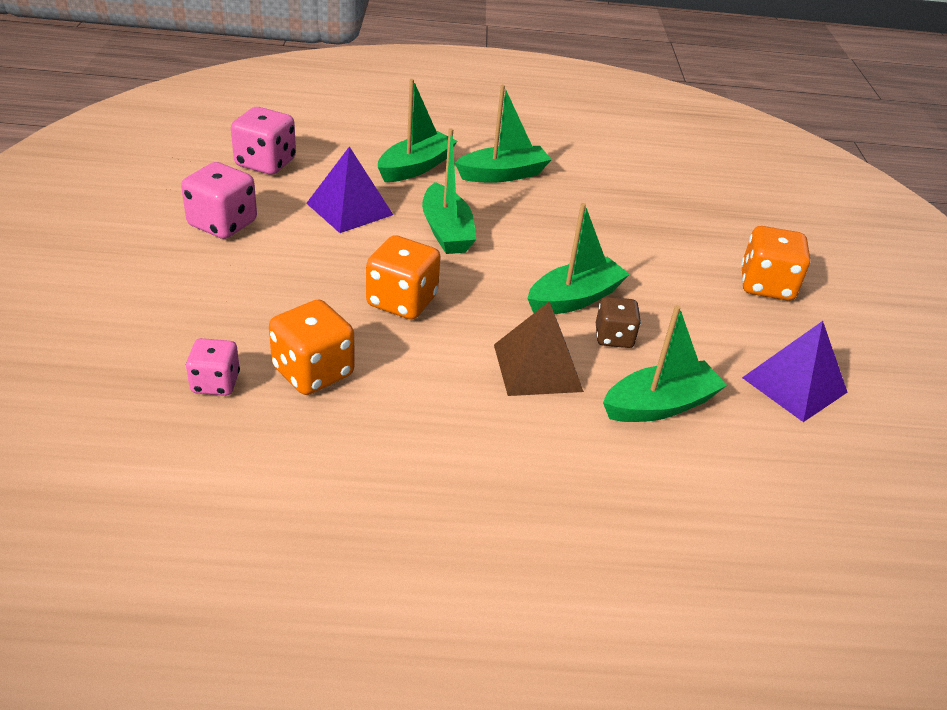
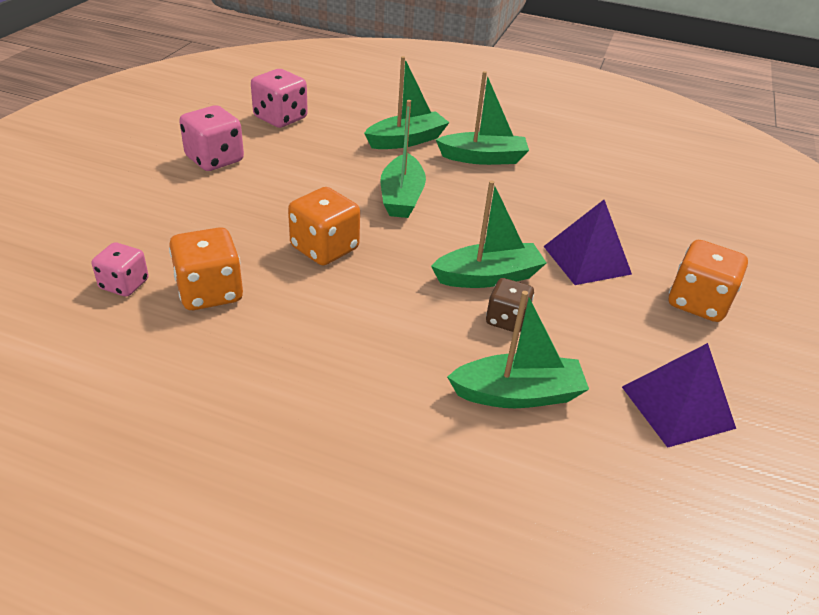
camera: 20 degrees right, 0 degrees up
purple pyramid [306,146,393,233] -> purple pyramid moved to [543,200,632,285]
brown pyramid [494,301,584,396] -> none

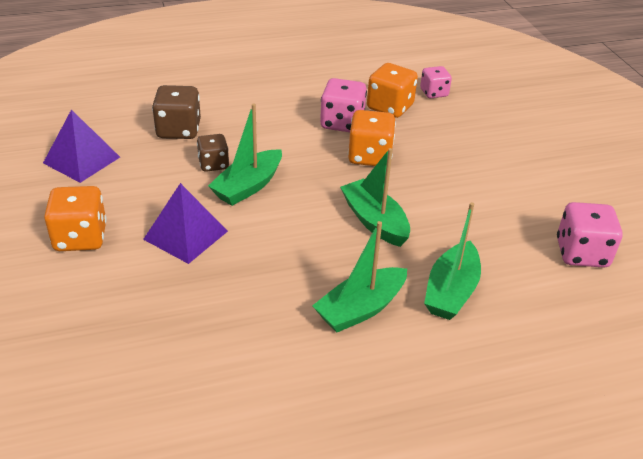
camera: 145 degrees right, 0 degrees up
pink dice [179,105,244,171] -> pink dice moved to [320,78,367,132]
green boat [447,291,589,408] -> brown dice [152,85,201,139]

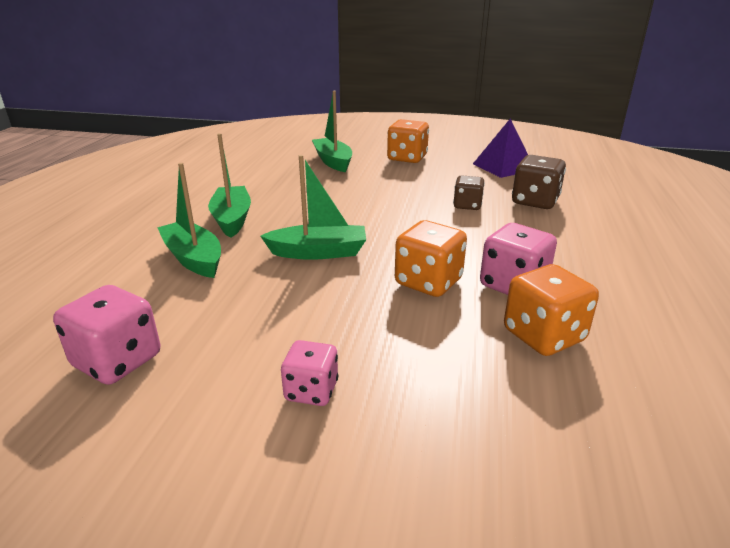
camera: 120 degrees right, 10 degrees down
purple pyramid [143,183,228,264] -> none
green boat [208,104,282,206] -> green boat moved to [312,91,352,172]
pink dice [420,66,452,98] -> pink dice moved to [281,340,338,406]

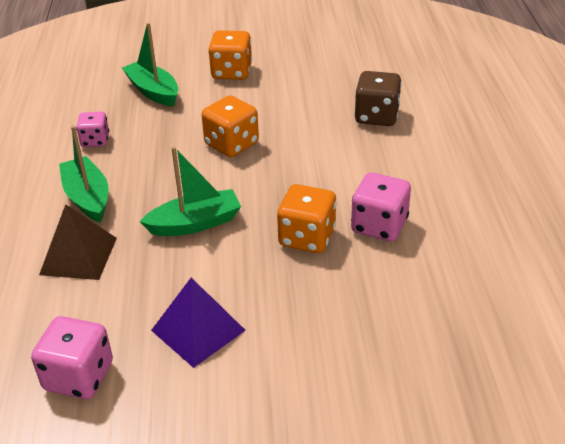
camera: 15 degrees left, 10 degrees up
green boat [157,163,221,278] -> brown pyramid [39,204,117,280]
pink dice [281,340,338,406] -> pink dice moved to [76,112,109,147]
brown dice [453,175,485,210] -> none
purple pyramid [473,119,528,178] -> purple pyramid moved to [151,278,246,368]
orange dice [504,264,599,356] -> orange dice moved to [201,95,259,157]

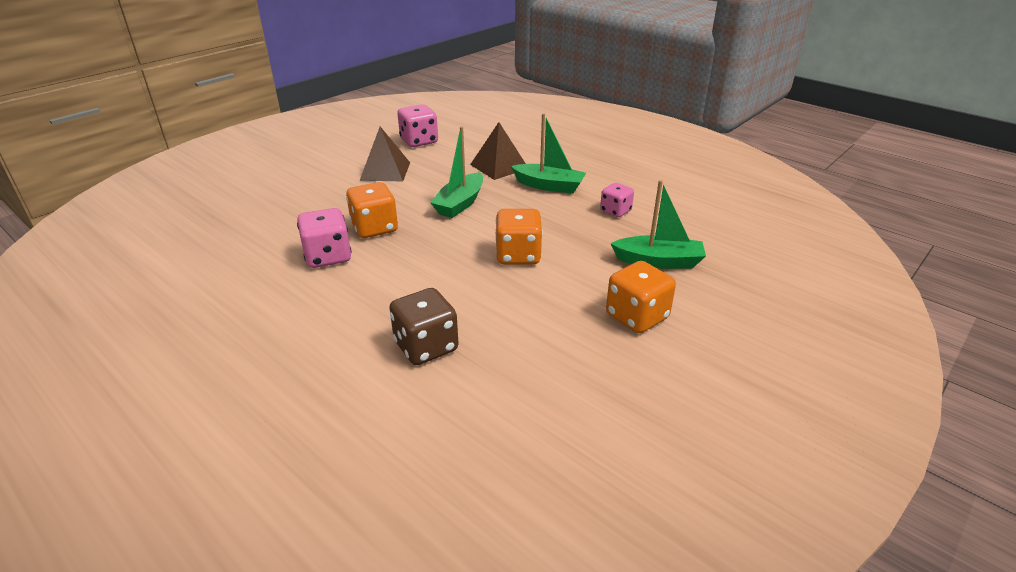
camera: 135 degrees right, 5 degrees down
purple pyramid [151,278,246,368] -> brown pyramid [360,127,410,181]

